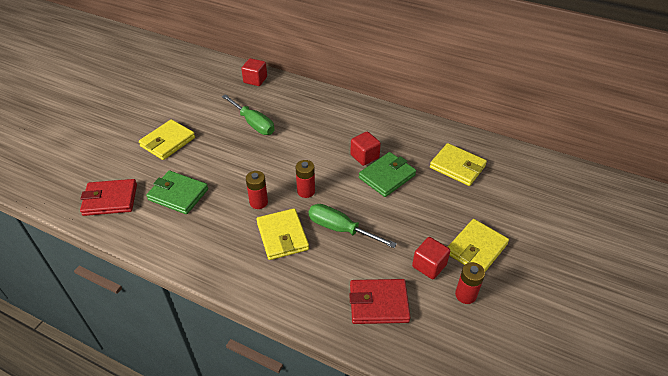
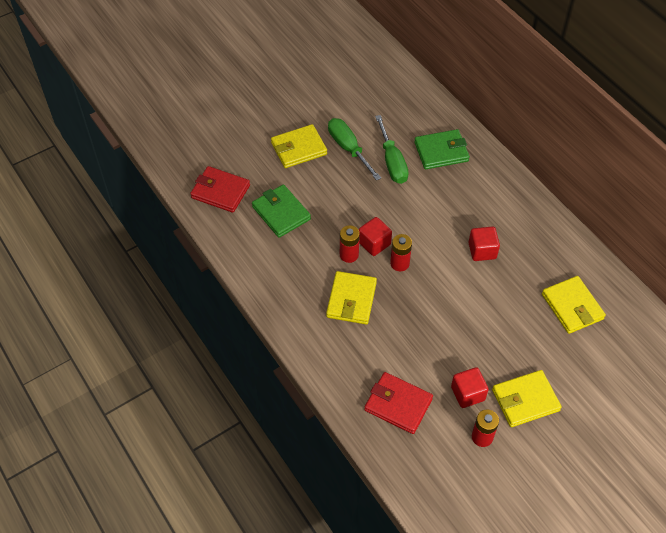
camera: 30 degrees right, 10 degrees up
red cube [241,58,267,86] -> red cube moved to [359,217,392,256]
green screwdriver [309,204,397,248] -> green screwdriver moved to [328,118,381,181]
green wallet [359,152,416,197] -> green wallet moved to [414,129,470,169]

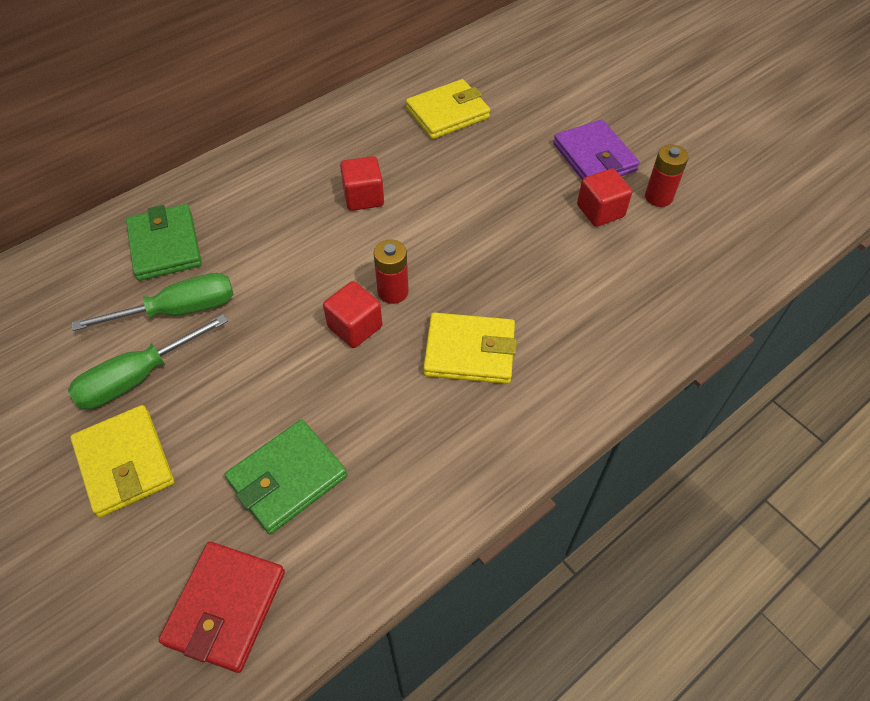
camera: 95 degrees left, 0 degrees up
red battery [340,225,360,263] -> none
red wallet [364,372,433,434] -> none
yellow wallet [492,370,562,427] -> purple wallet [553,119,639,180]

